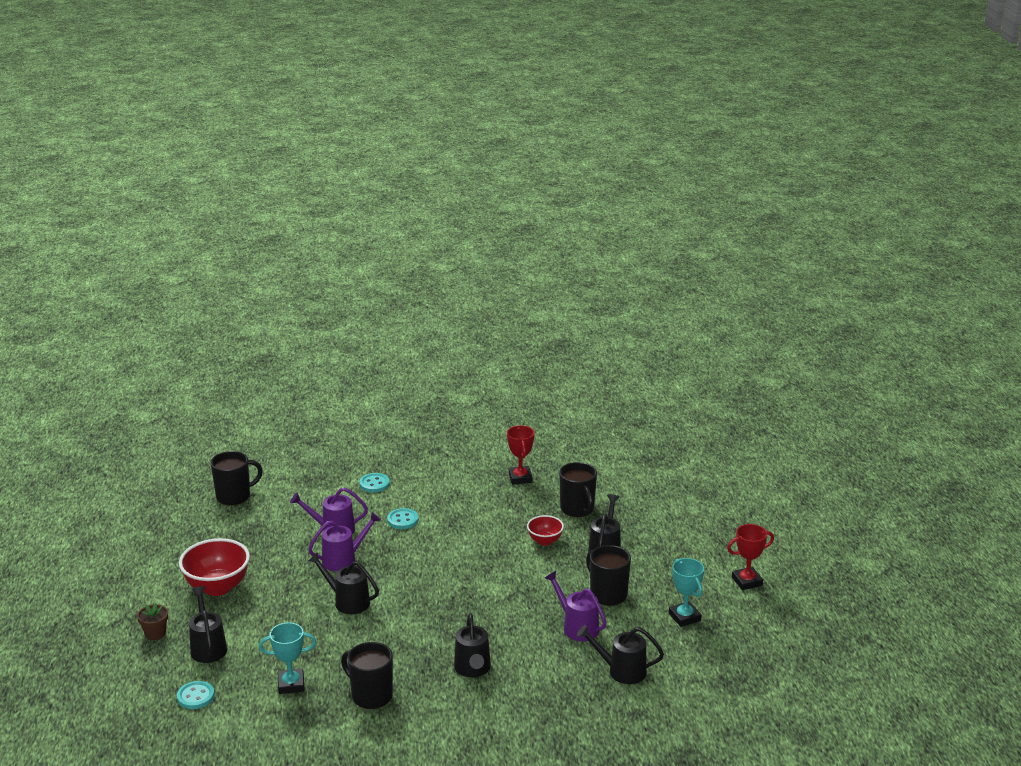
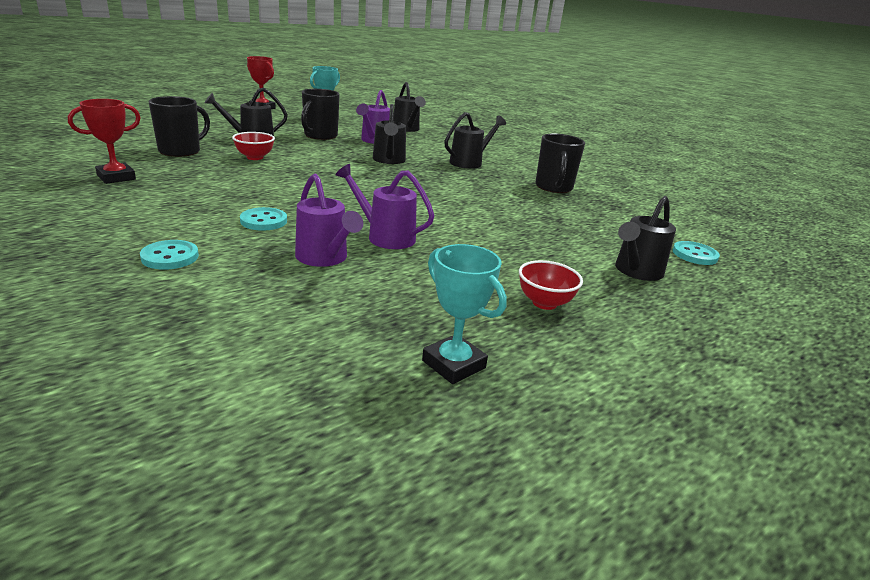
camera: 125 degrees left, 0 degrees up
brown flower pot [137,603,168,640] -> none
red bowl [179,538,250,596] -> red bowl [519,260,583,310], size x0.56
black mug [211,451,263,505] -> none
turquoise trophy [259,622,316,694] -> turquoise trophy moved to [422,244,507,384]
black watering can [308,552,379,614] -> black watering can moved to [373,104,406,164]

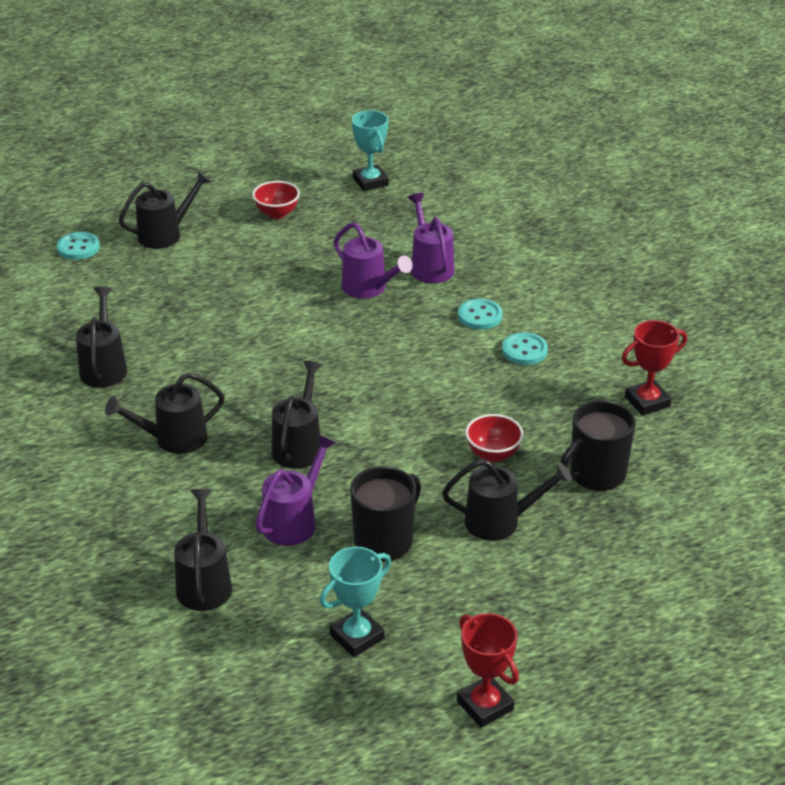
camera: 160 degrees left, 10 degrees up
turquoise button [140,240,199,270] -> turquoise button moved to [502,332,548,365]
black mug [535,133,585,193] -> black watering can [76,286,127,388]

